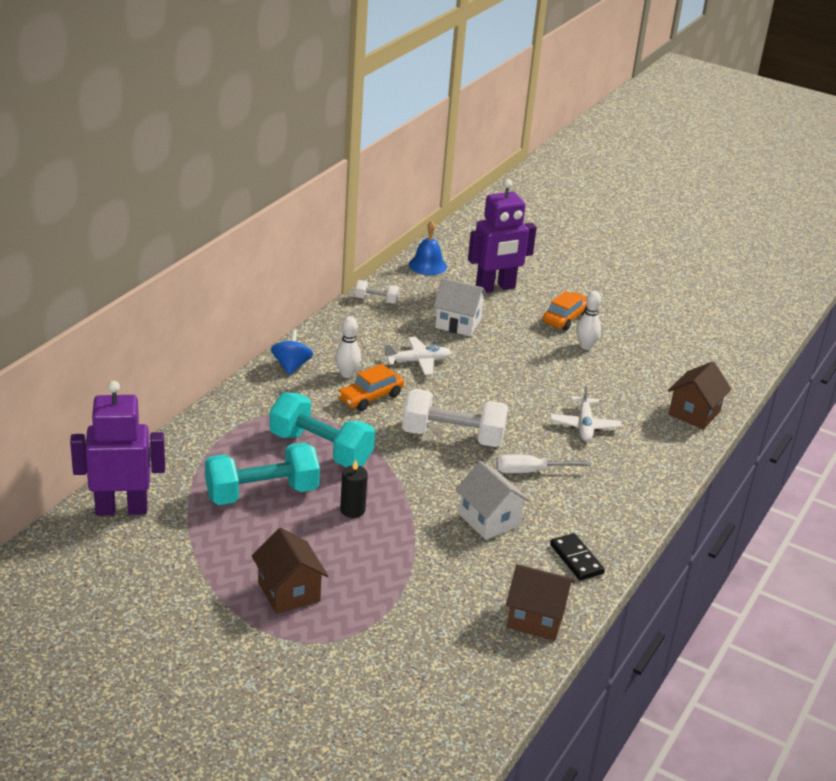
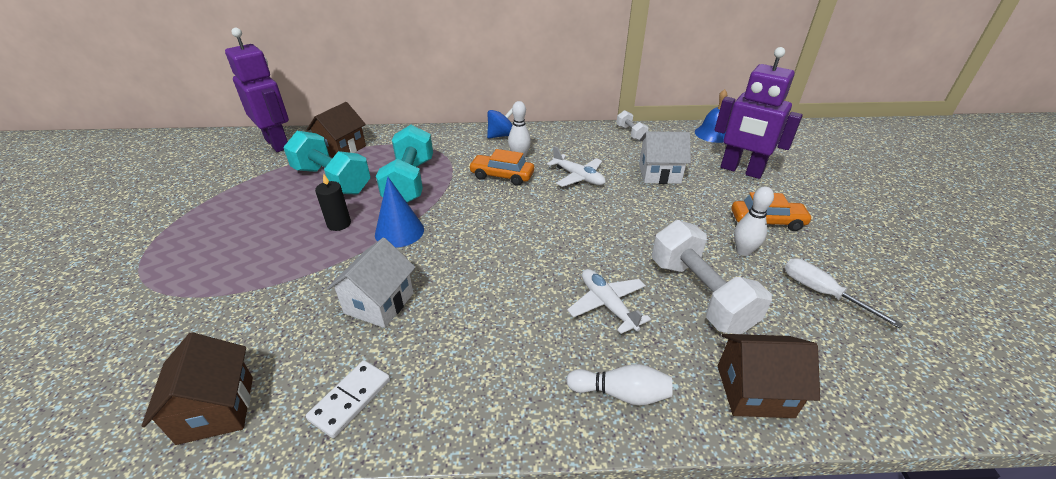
camera: 60 degrees right, 5 degrees up
brown house [252,528,328,614] -> brown house moved to [306,102,366,157]
white dumbbell [402,389,508,447] -> white dumbbell moved to [652,220,772,334]
white house [433,278,487,336] -> white house turned 75 degrees counterclockwise [639,131,691,184]
white screwdriver [496,454,591,473] -> white screwdriver moved to [784,258,903,329]
white plane [550,384,622,441] -> white plane turned 90 degrees clockwise [567,269,651,334]
black domino [550,533,605,580] -> white domino [306,360,390,438]
none -> blue cone [375,177,424,248]
none -> white bowling pin [566,364,672,406]

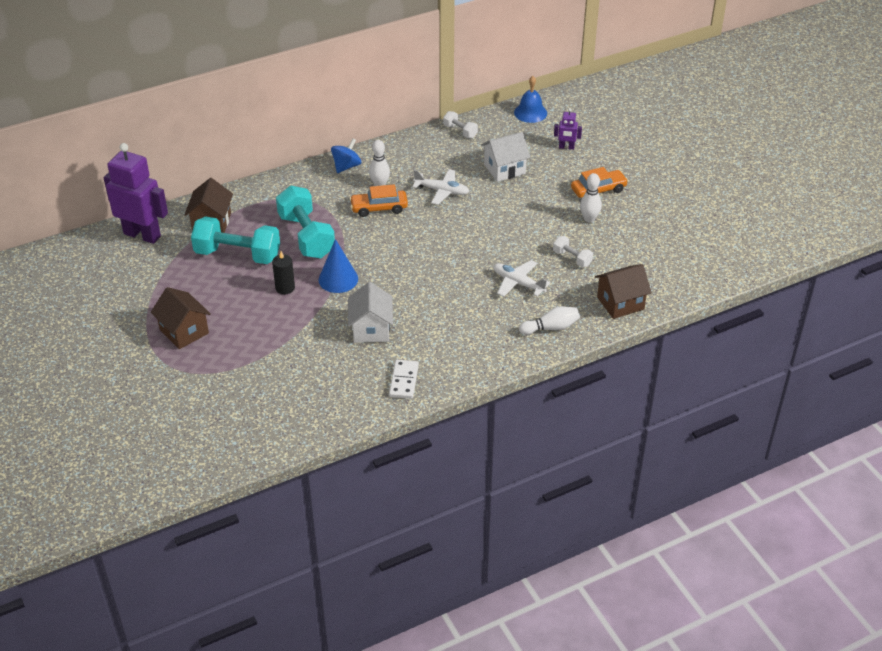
camera: 25 degrees left, 5 degrees up
brown house [142,332,253,445] -> brown house moved to [151,287,211,349]
white dumbbell [652,220,772,334] -> white dumbbell [553,236,593,267], size x0.48
purple robot [715,47,803,179] -> purple robot [554,108,582,150], size x0.45
white screwdriver [784,258,903,329] -> none

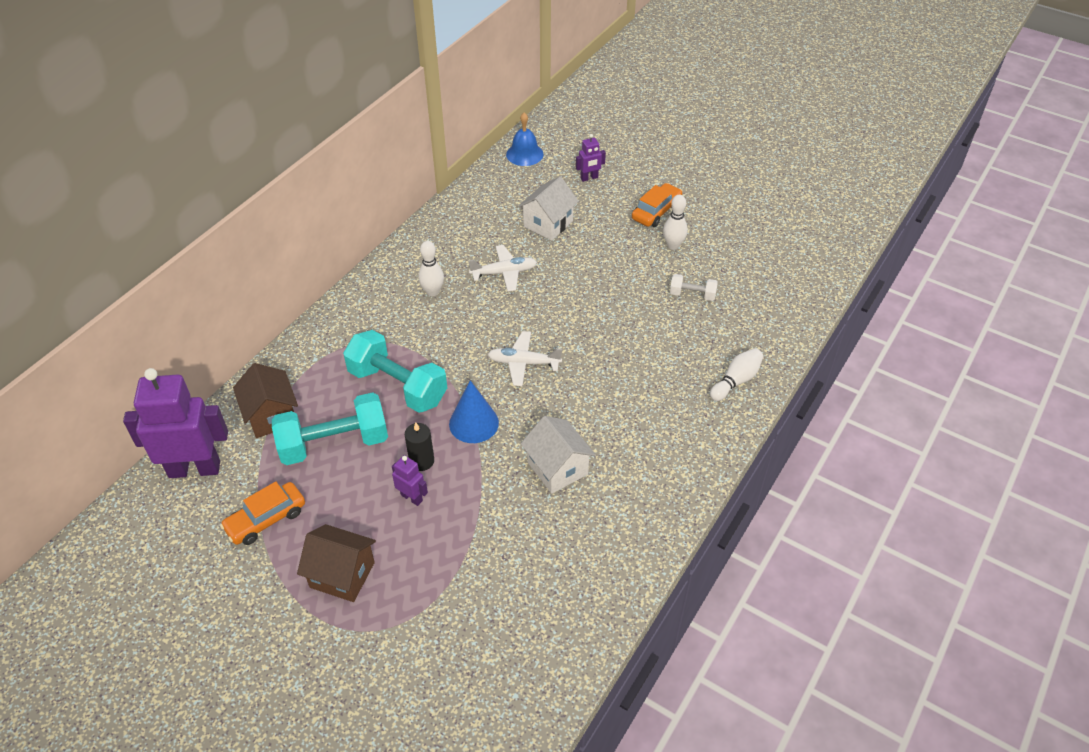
camera: 30 degrees left, 5 degrees up
blue spinning top [331,138,362,173] -> none
orange car [350,184,408,217] -> orange car moved to [220,481,305,545]
white domino [389,360,419,399] -> none
white dumbbell [443,111,478,138] -> none
white plane [493,260,551,297] -> white plane moved to [488,331,562,386]
brown house [595,264,652,319] -> none
none -> purple robot [392,455,428,506]

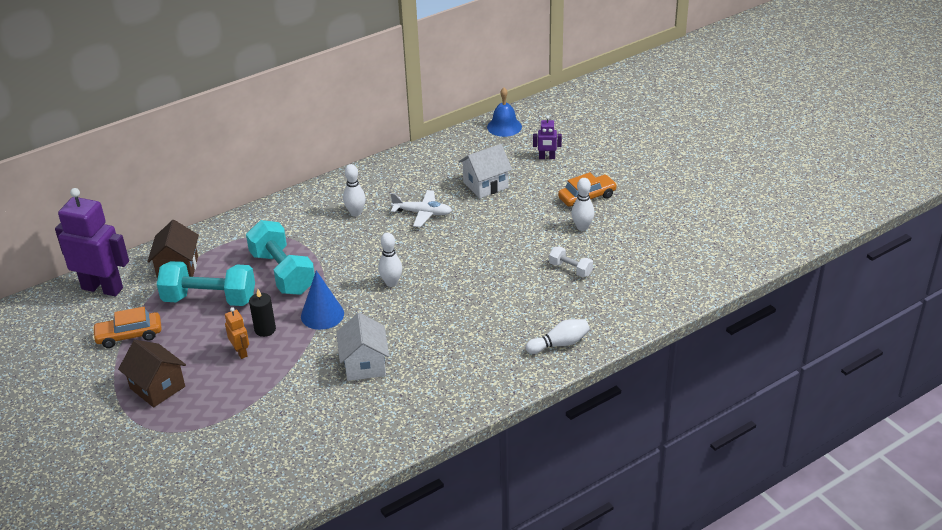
camera: 25 degrees right, 10 degrees down
purple robot [392,455,428,506] -> orange robot [225,307,249,359]
white plane [488,331,562,386] -> white bowling pin [378,233,402,287]

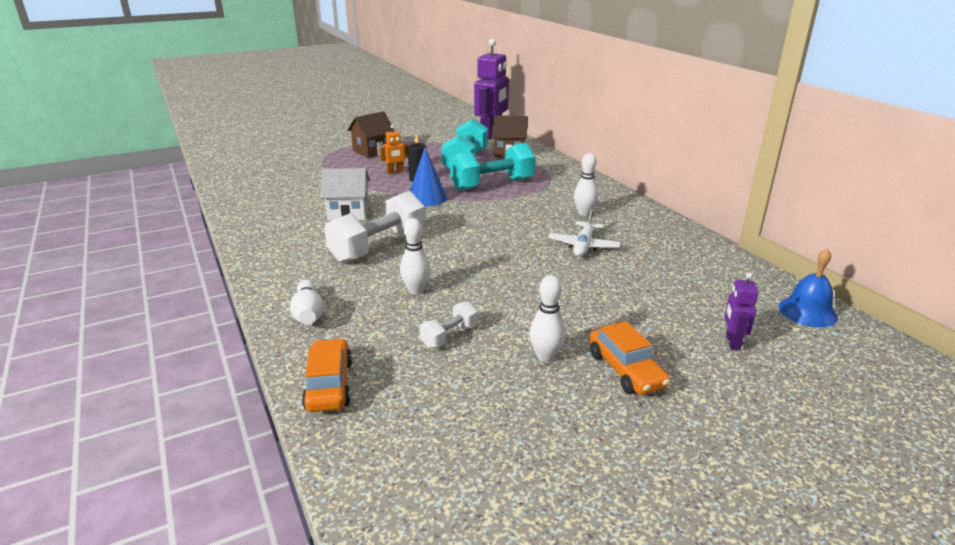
camera: 95 degrees right, 10 degrees down
orange car [92,307,162,348] -> orange car moved to [302,338,352,412]
white bowling pin [378,233,402,287] -> white bowling pin moved to [400,218,431,295]
white house [459,144,512,198] -> none
none -> white dumbbell [324,191,426,263]

